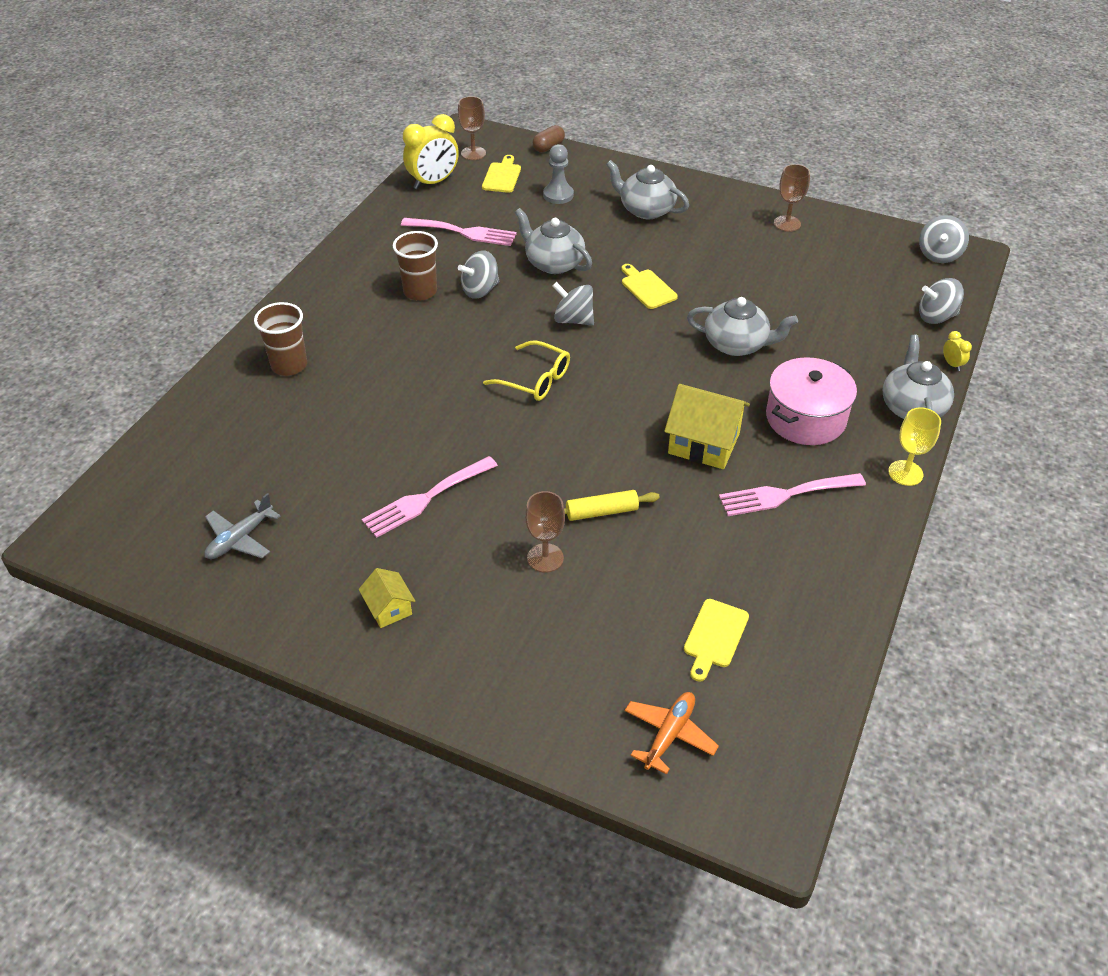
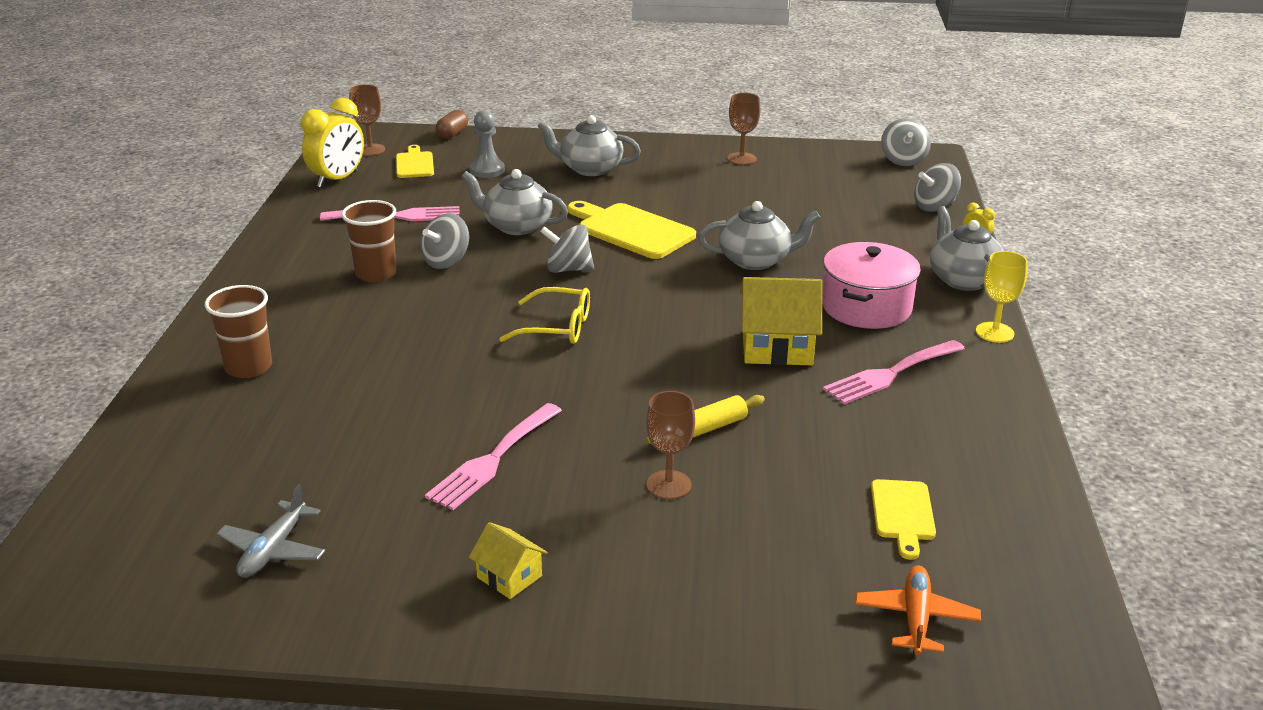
camera: 20 degrees left, 15 degrees down
yellow cutting board [622,264,678,309] -> yellow cutting board [567,201,696,259], size x1.71

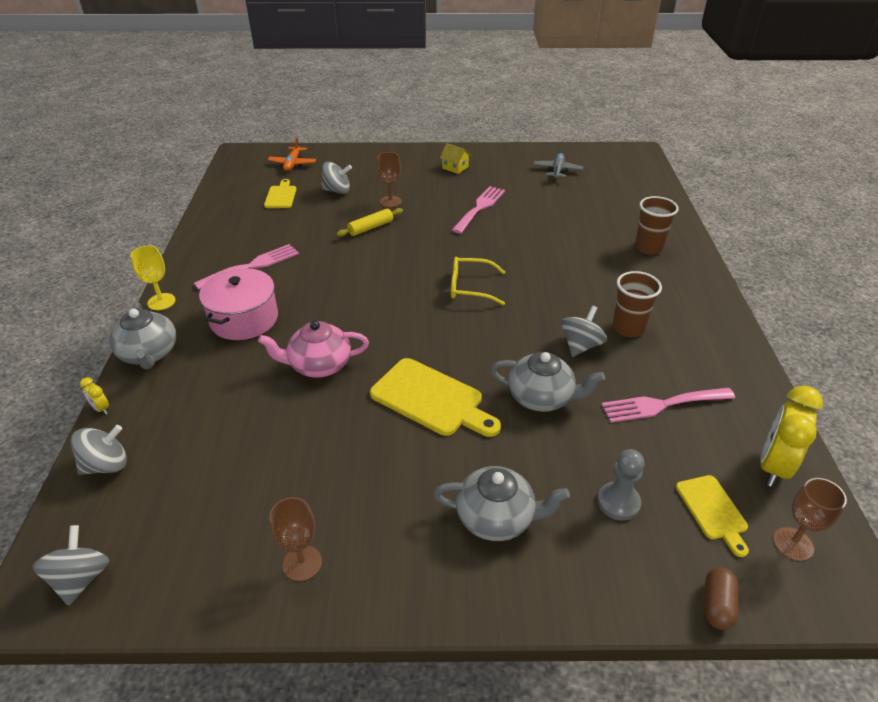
camera: 175 degrees right, 10 degrees up
grey spinning top [540,224,594,273] -> grey spinning top moved to [321,162,352,194]
grey teapot [698,201,821,270] -> pink teapot [258,321,369,378]
yellow house [740,277,822,366] -> none

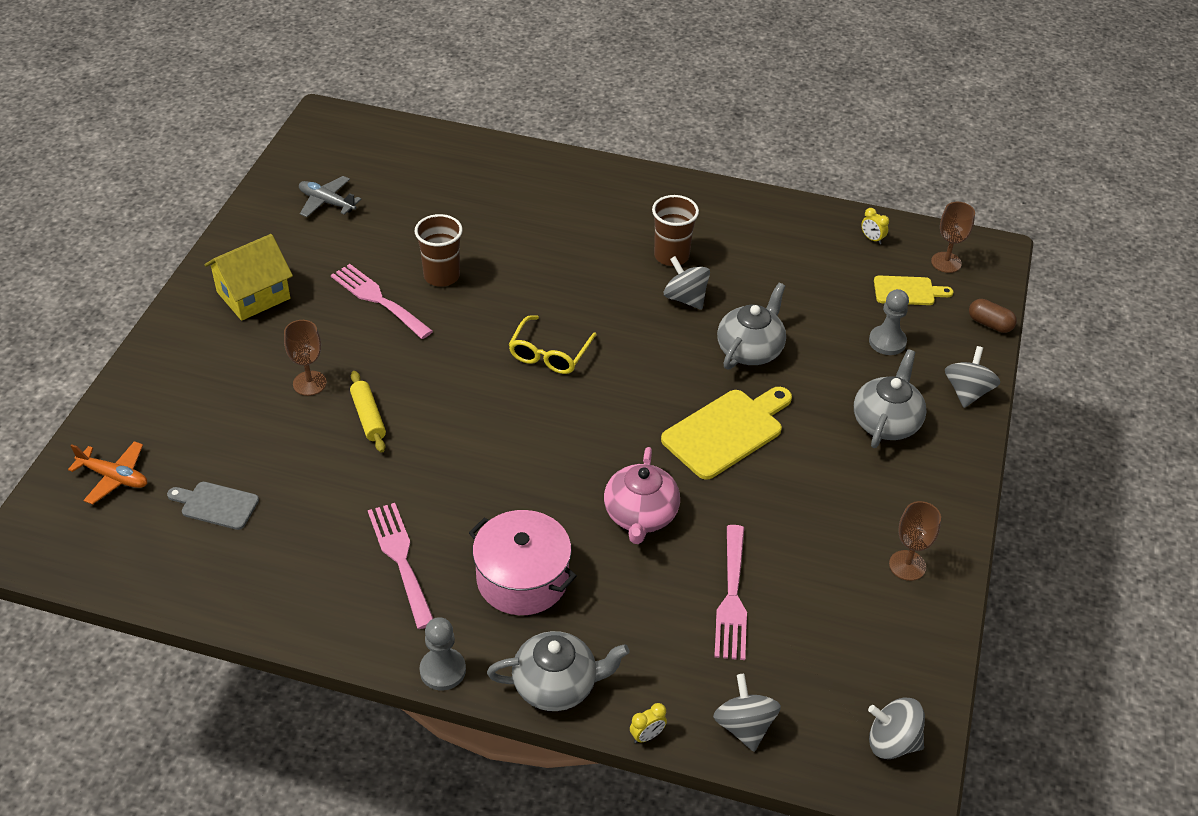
camera: 75 degrees left, 5 degrees up
yellow goblet [130,245,176,310] -> grey pawn [420,617,466,690]
yellow cutting board [264,179,297,208] -> grey cutting board [167,482,259,530]
grey spinning top [321,162,352,194] -> grey spinning top moved to [945,346,1000,408]
yellow house [440,143,471,174] -> yellow house [204,234,293,321], size x1.83
pink fork [601,388,735,423] -> pink fork moved to [714,525,747,660]
brown cup [635,196,679,255] -> brown cup moved to [415,214,463,287]
yellow clock [760,385,823,487] -> yellow clock [861,208,889,244], size x0.44

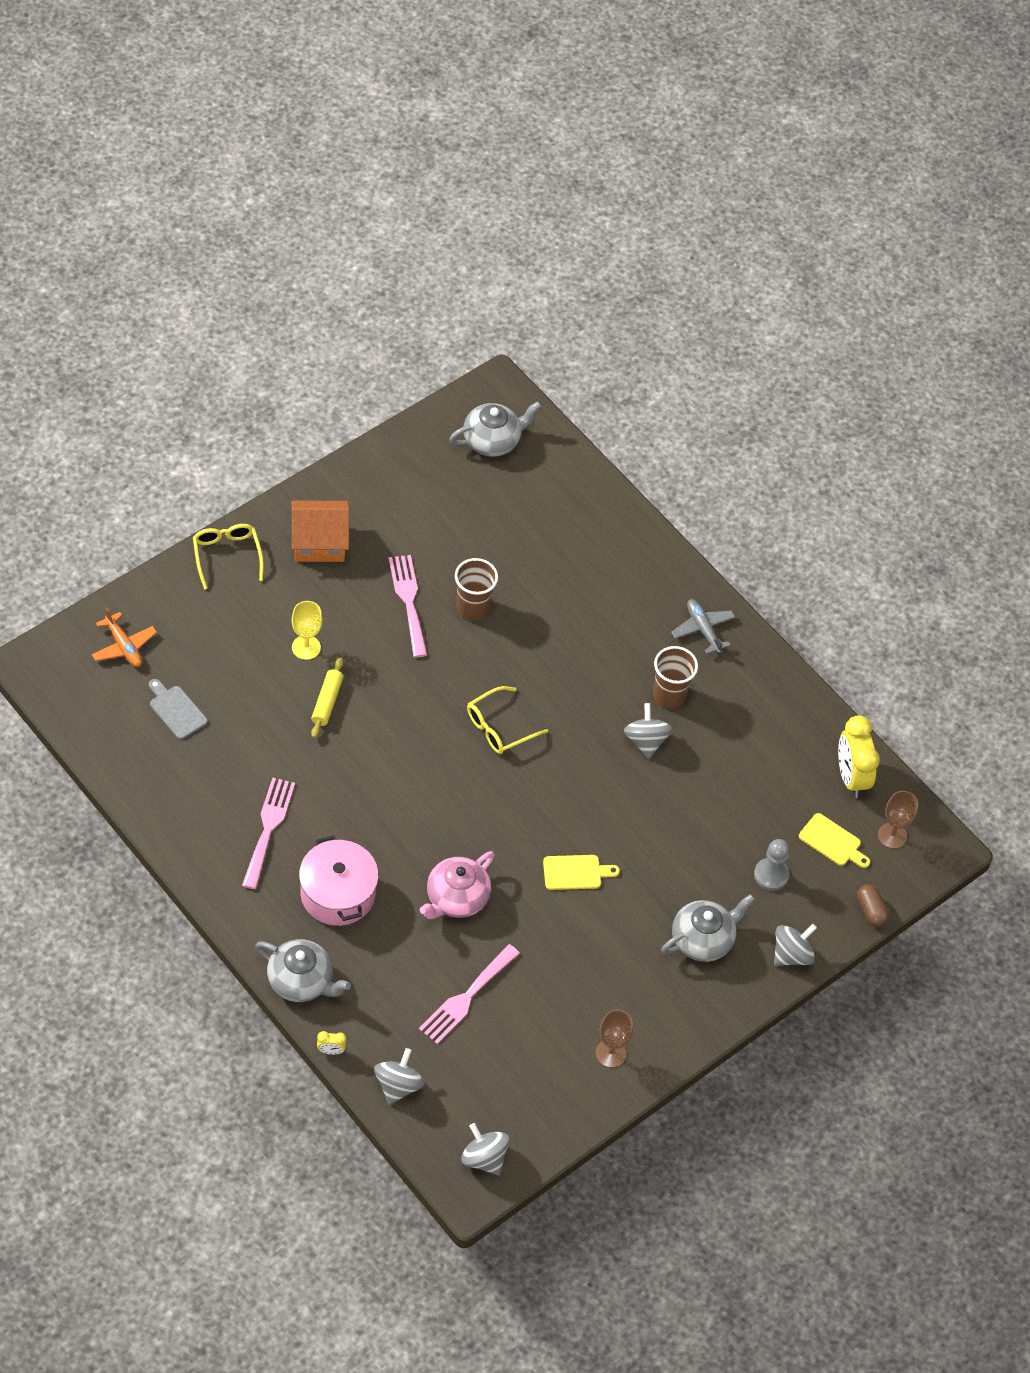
camera: 30 degrees right, 10 degrees up
yellow house [204,234,293,321] -> orange house [291,501,349,562]
brown goblet [284,320,327,396] -> yellow goblet [292,601,323,660]
grey plane [299,176,361,217] -> grey plane moved to [671,599,735,654]
grey pawn [420,617,466,690] -> none
yellow cutting board [661,387,792,480] -> yellow cutting board [543,855,620,890], size x0.58
grey teapot [717,283,786,369] -> grey teapot moved to [449,401,542,456]
yellow clock [861,208,889,244] -> yellow clock [838,715,880,798], size x2.30
none -> yellow glasses [193,524,264,590]

